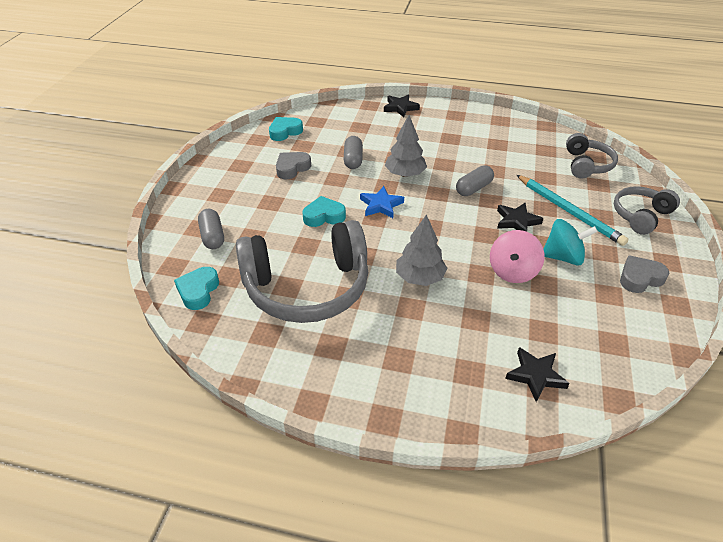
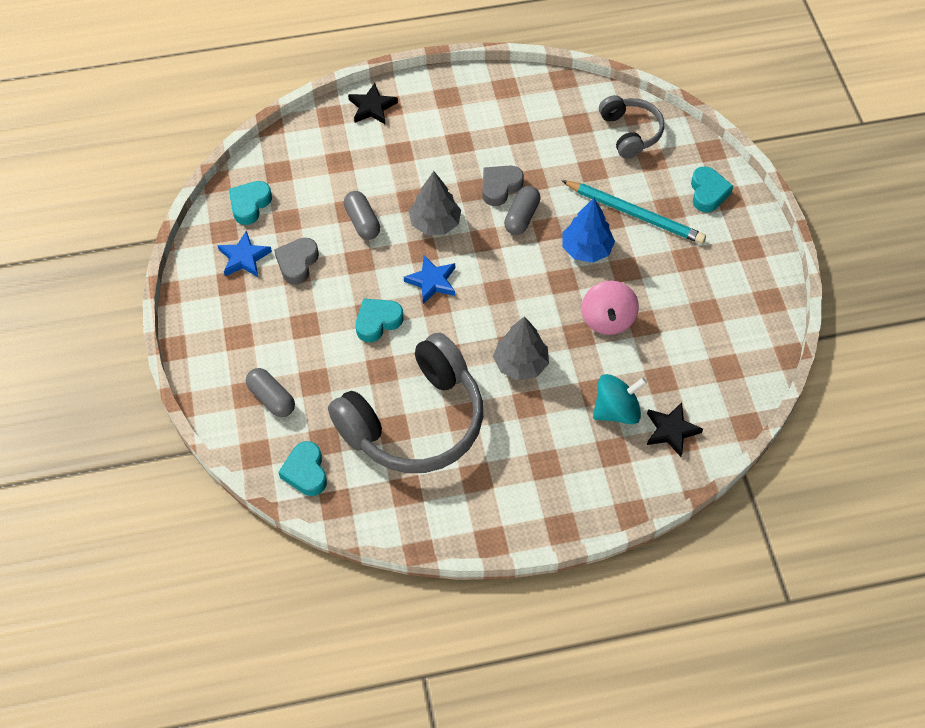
camera: 25 degrees left, 15 degrees up
black star [497,203,543,232] -> blue tree [562,198,615,263]
turquoise spinning top [543,219,598,266] -> turquoise spinning top moved to [593,374,647,424]
grey headphones [614,186,680,235] -> turquoise heart [691,166,733,212]
grey heart [620,255,669,293] -> grey heart moved to [482,165,524,206]
none -> blue star [217,231,272,277]

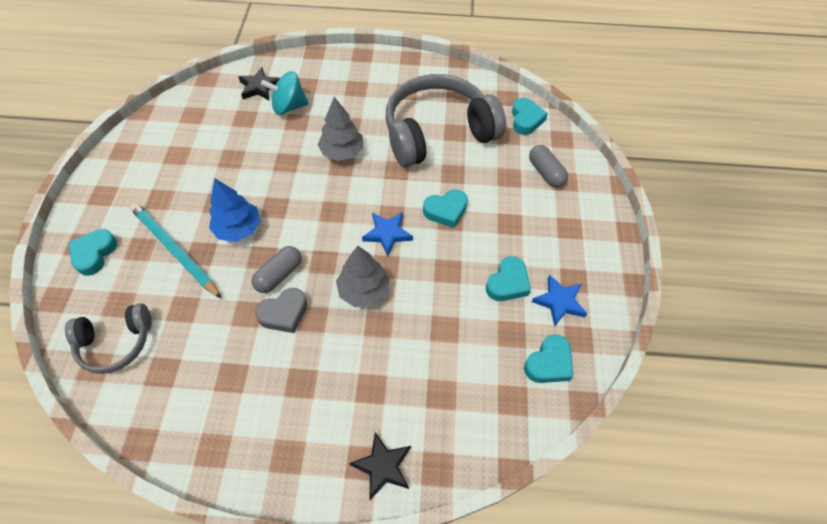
camera: 165 degrees left, 0 degrees up
grey heart [274,238,319,285] -> turquoise heart [486,256,531,301]
grey capsule [344,191,380,240] -> none
pink spinning top [581,281,639,335] -> none
grey headphones [599,95,664,159] -> grey headphones turned 105 degrees counterclockwise [65,303,152,374]

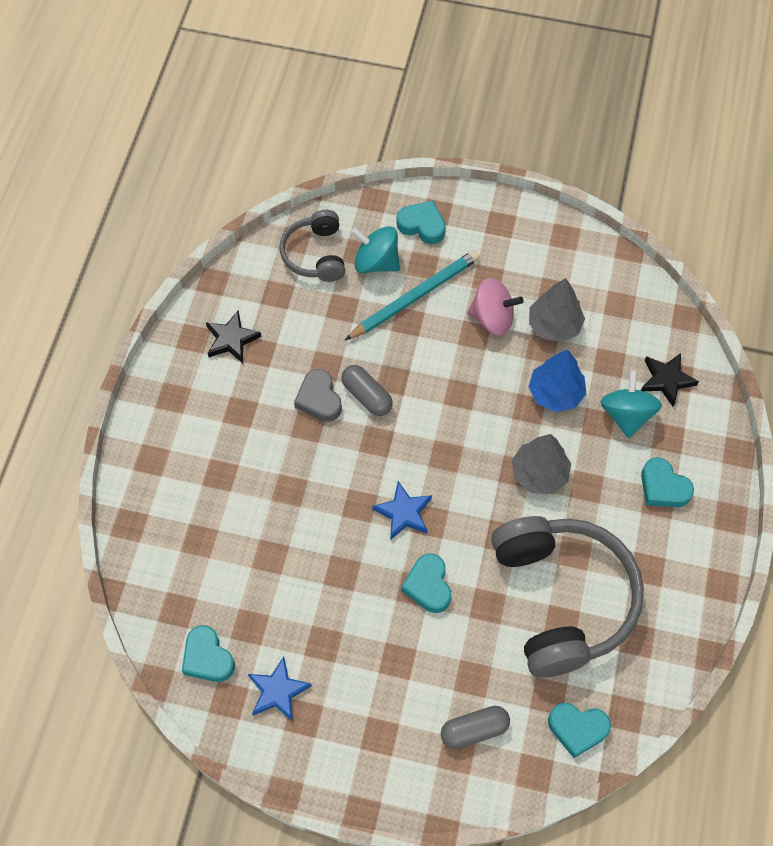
camera: 100 degrees right, 5 degrees up
blue tree [209,178,261,242] -> blue tree moved to [528,349,587,412]
grey tree [336,246,390,307] -> grey tree moved to [529,278,585,342]
black star [349,432,411,500] -> black star moved to [206,311,262,363]
turquoise heart [486,256,531,301] -> turquoise heart moved to [641,457,694,507]
none -> turquoise spinning top [351,226,400,273]
none -> pink spinning top [467,278,524,335]

